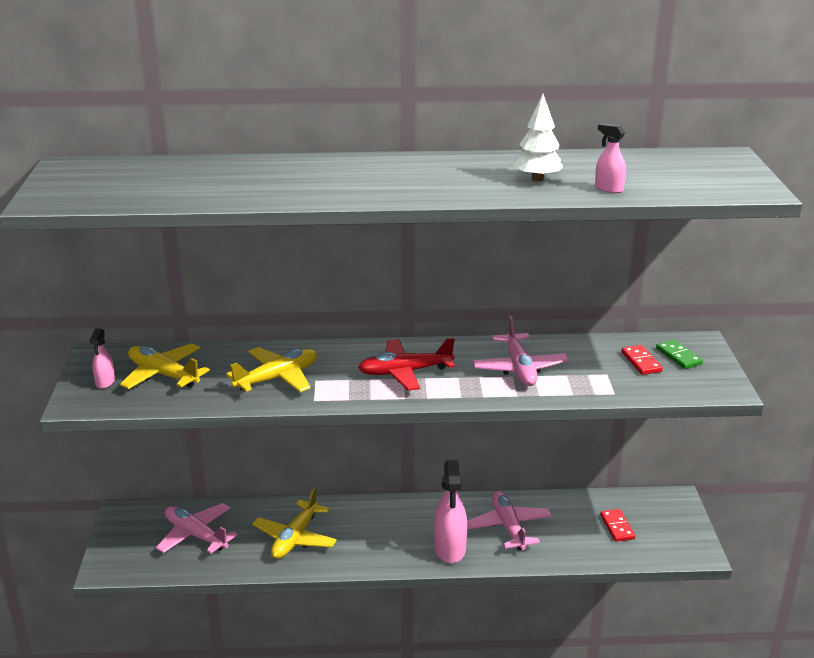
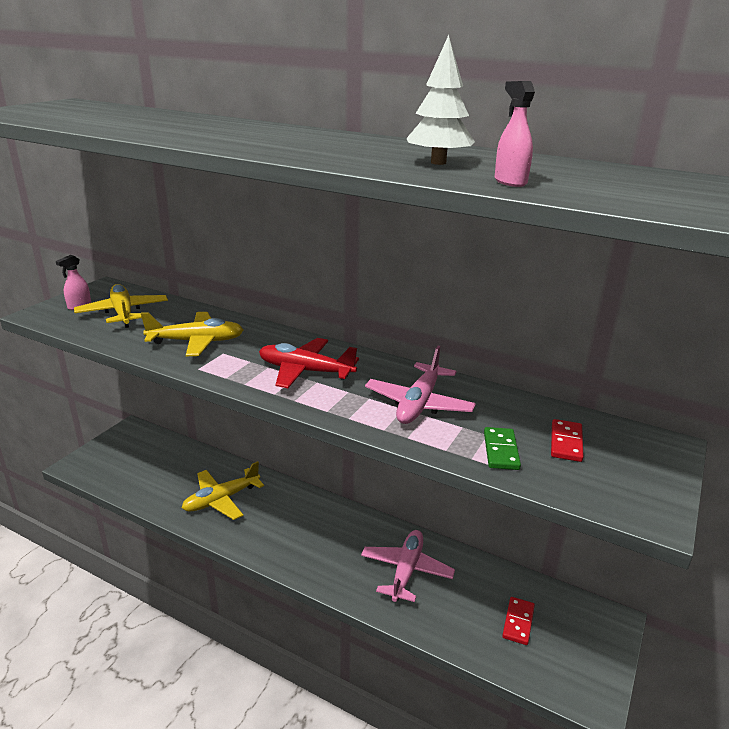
camera: 30 degrees right, 0 degrees up
pink plane [156,503,238,554] -> none
pink spray bottle [434,460,467,563] -> none
green domino [656,340,703,369] -> green domino moved to [484,427,521,470]

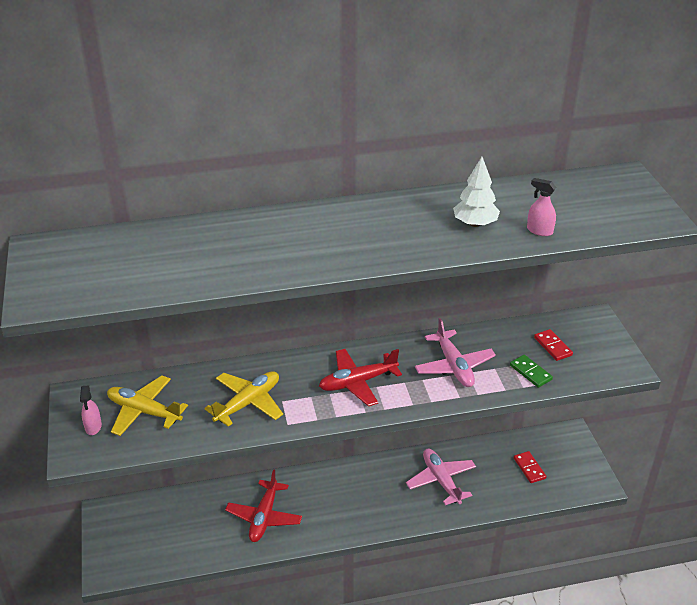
camera: 40 degrees left, 10 degrees up
yellow plane [182,461,264,520] -> red plane [225,469,302,542]

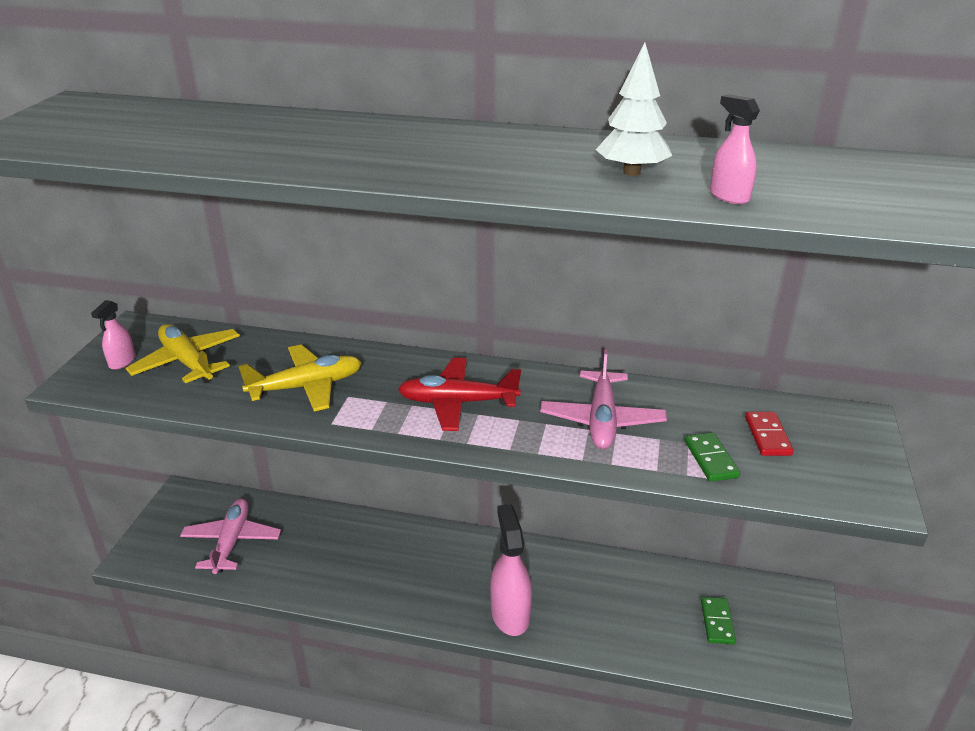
camera: 25 degrees right, 5 degrees down
red plane [225,469,302,542] -> none
pink plane [406,449,476,505] -> pink plane moved to [180,499,281,574]
red domino [514,451,546,483] -> green domino [701,597,736,644]
none -> pink spray bottle [490,504,532,636]

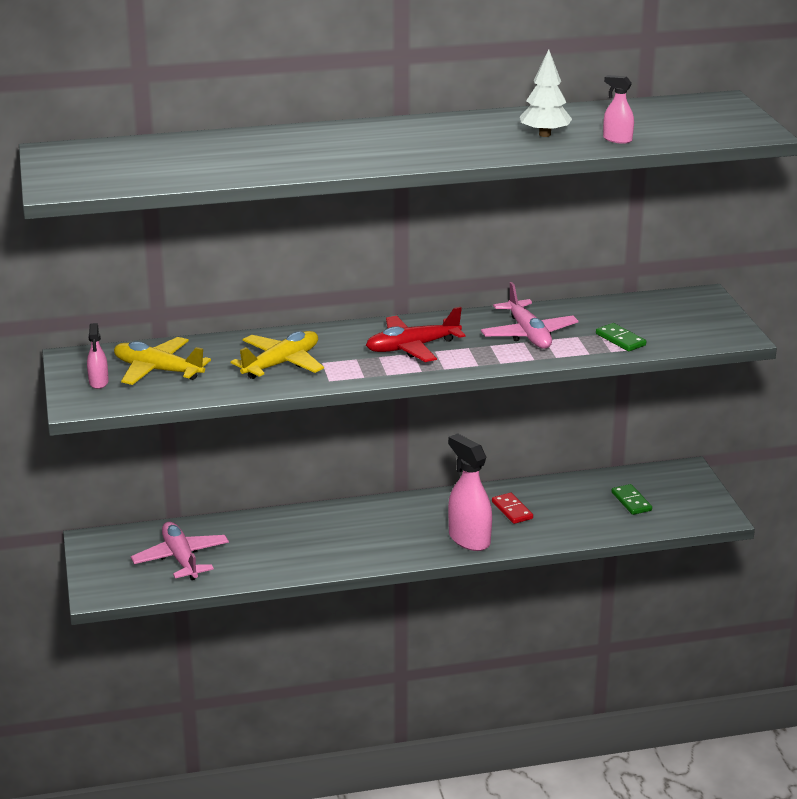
camera: 25 degrees left, 5 degrees down
red domino [745,412,793,456] -> red domino moved to [492,493,533,524]

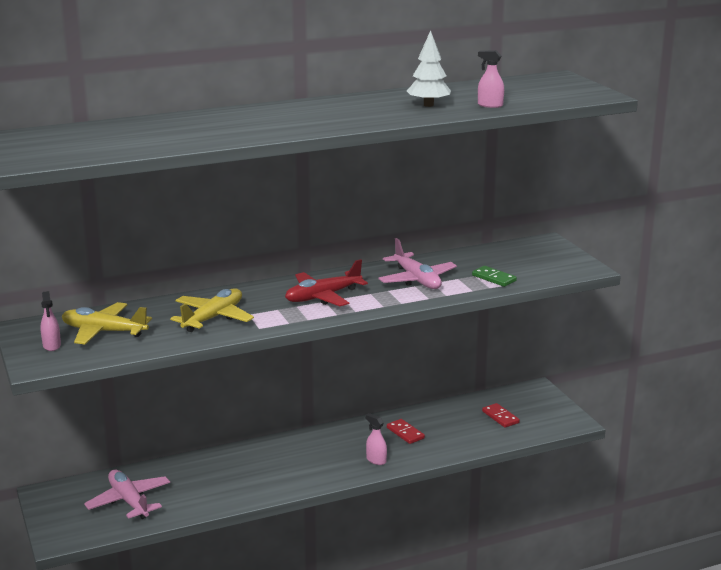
camera: 10 degrees left, 5 degrees down
pink spray bottle [448,433,492,551] -> pink spray bottle [365,413,387,465], size x0.53
green domino [612,484,652,515] -> red domino [482,403,520,428]

